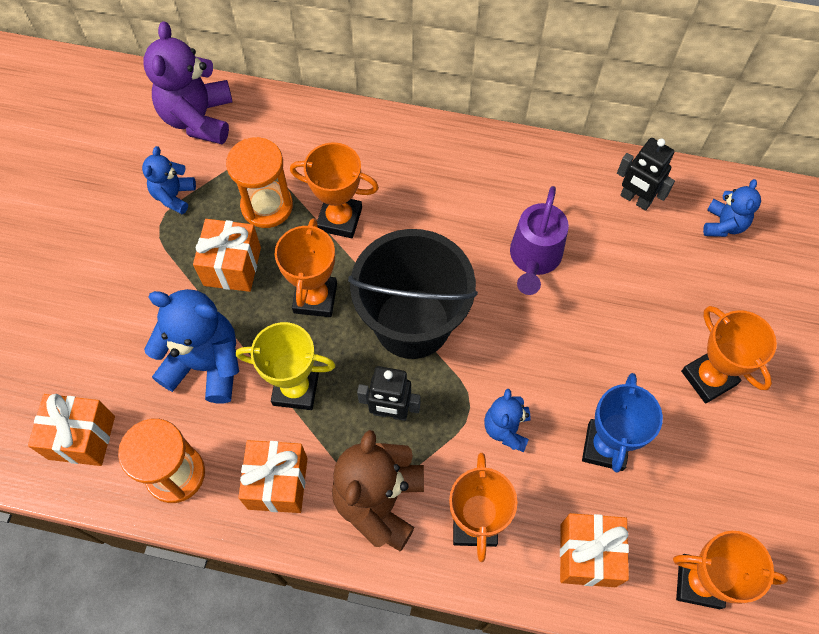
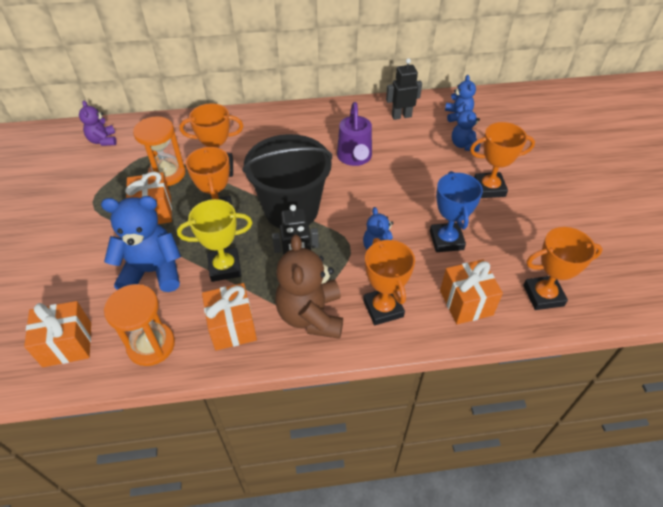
camera: 20 degrees left, 15 degrees down
blue teddy bear [142,146,196,214] -> blue teddy bear moved to [452,104,480,152]
purple teddy bear [143,21,233,144] -> purple teddy bear [79,101,117,146], size x0.56
black robot [617,138,675,211] -> black robot turned 150 degrees clockwise [386,58,422,120]
orange trophy [681,306,777,403] -> orange trophy turned 45 degrees counterclockwise [470,122,535,198]

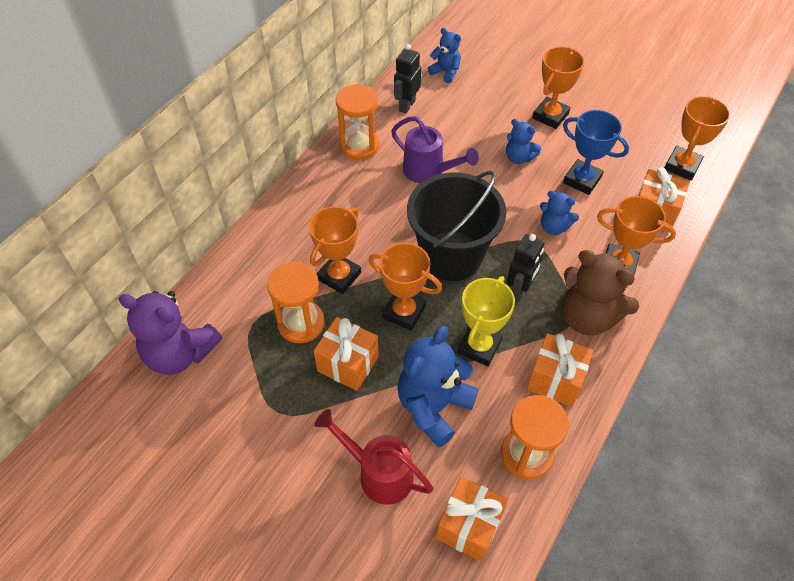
camera: 50 degrees left, 5 degrees up
purple teddy bear [79,101,117,146] -> purple teddy bear [118,291,222,375], size x1.80
blue teddy bear [452,104,480,152] -> blue teddy bear moved to [506,119,541,164]
none -> red watering can [314,409,433,505]
none -> orange hourglass [336,84,379,160]

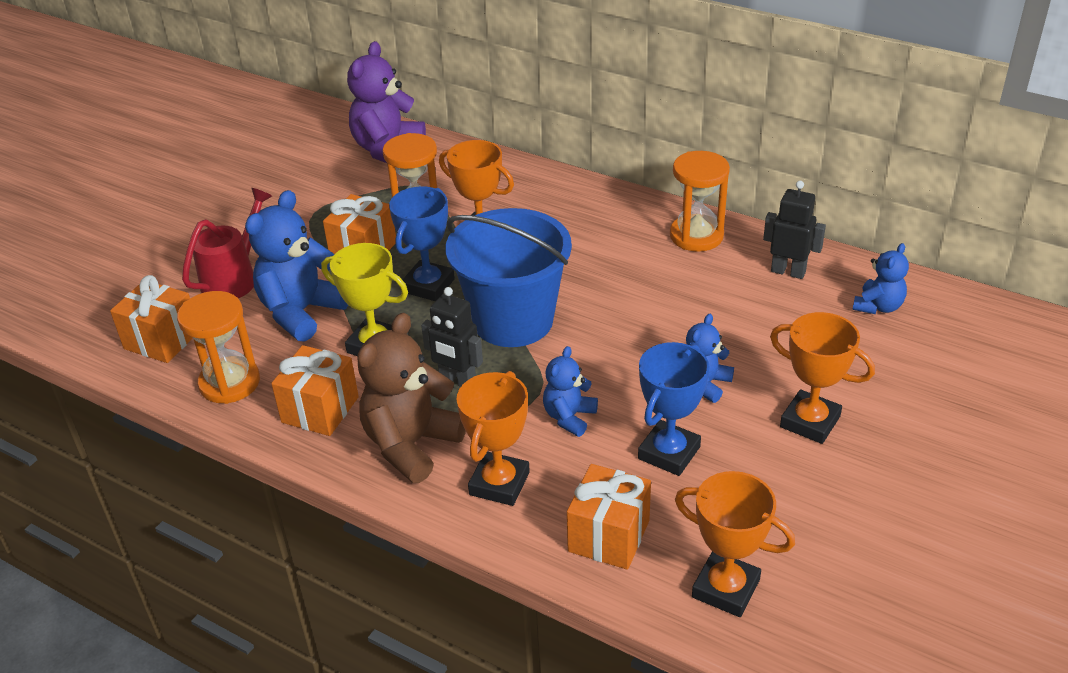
camera: 90 degrees right, 15 degrees down
orange trophy [368,243,442,331] -> blue trophy [389,186,455,301]
purple watering can [391,116,479,183] -> none
blue teddy bear [397,326,478,448] -> blue teddy bear turned 90 degrees counterclockwise [245,190,348,342]
black bucket [407,171,507,281] -> blue bucket [445,208,572,347]

